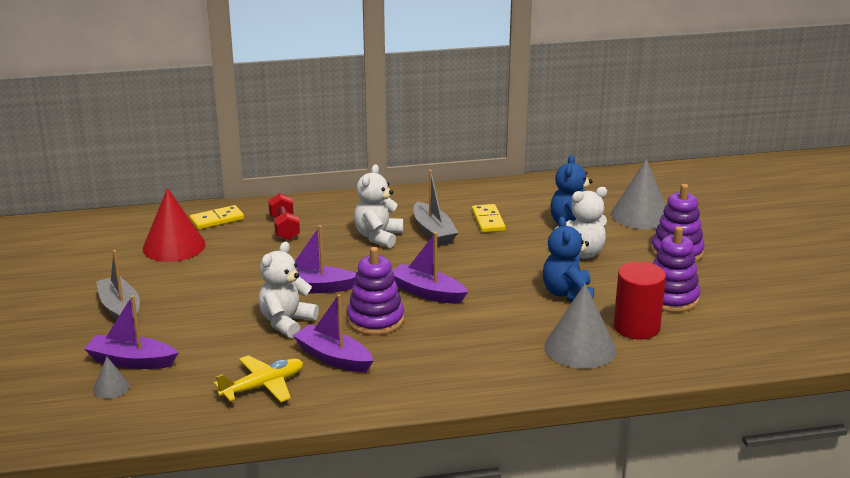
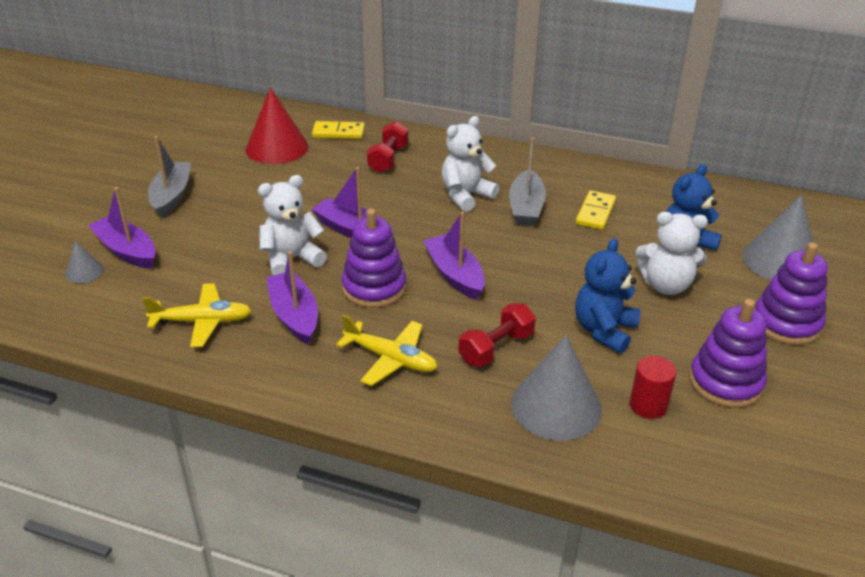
camera: 30 degrees right, 10 degrees up
red cylinder [614,262,666,339] -> red cylinder [630,356,676,419], size x0.63
none -> yellow plane [336,315,438,386]
none -> red dumbbell [458,303,536,367]

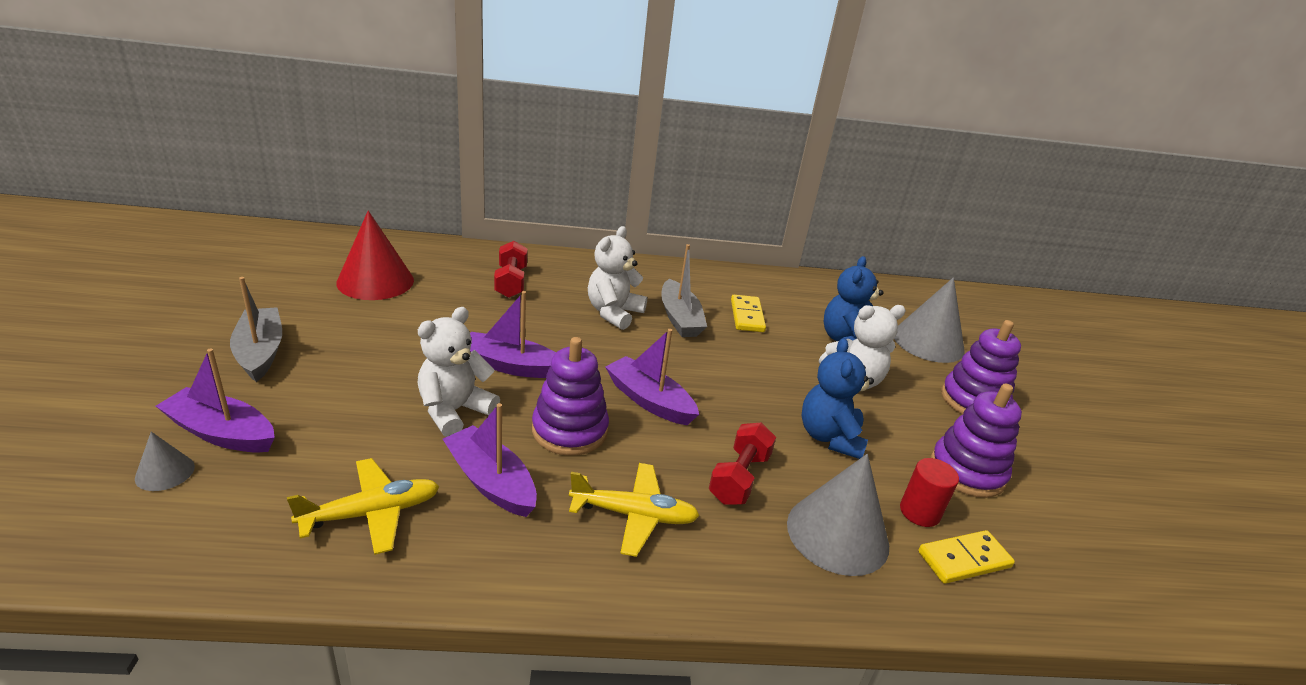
camera: 25 degrees left, 5 degrees down
yellow domino [312,121,365,139] -> yellow domino moved to [918,530,1015,584]

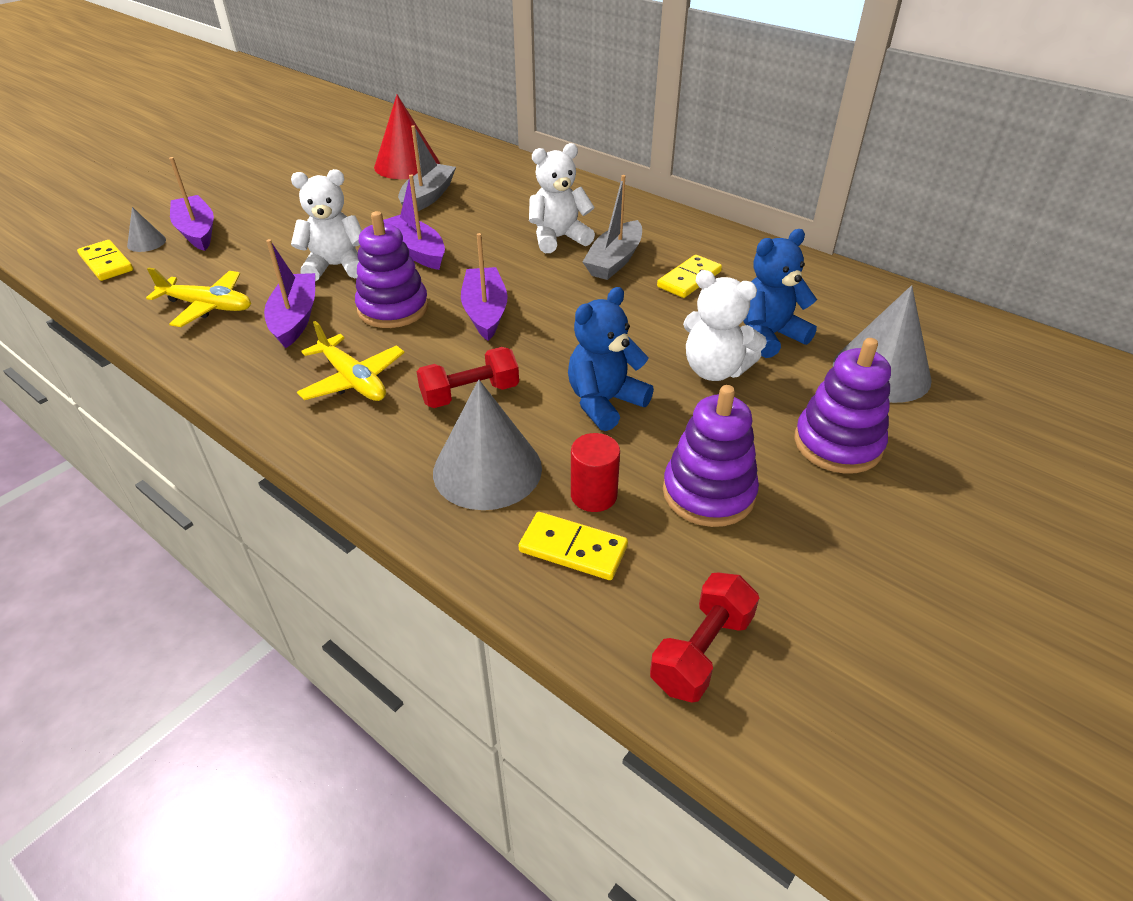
camera: 45 degrees right, 10 degrees up
grey boat [230,277,282,382] -> grey boat moved to [398,125,456,211]
red dumbbell [494,241,527,298] -> red dumbbell moved to [650,572,759,703]
none -> yellow domino [77,240,133,281]

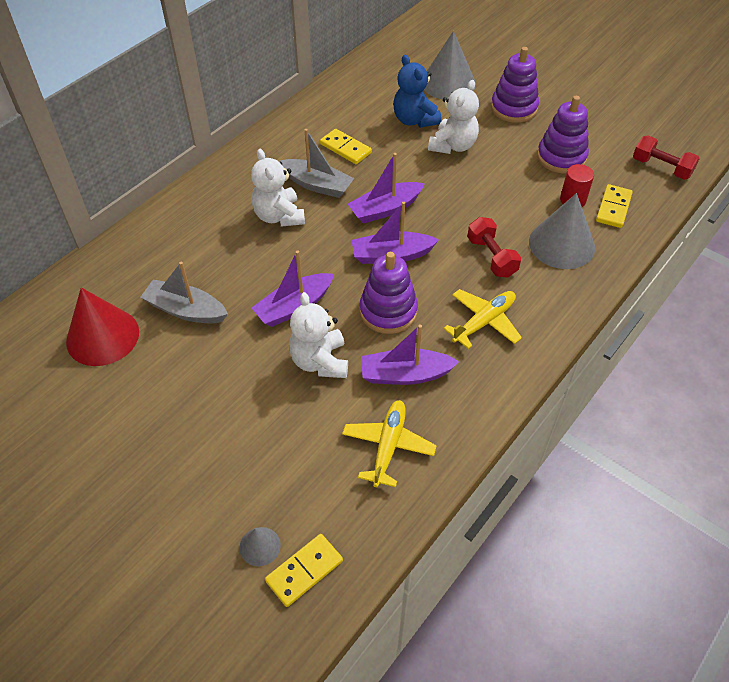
camera: 90 degrees left, 10 degrees up
purple boat [169,157,214,251] -> purple boat moved to [348,153,425,224]
blue teddy bear [568,287,654,431] -> none

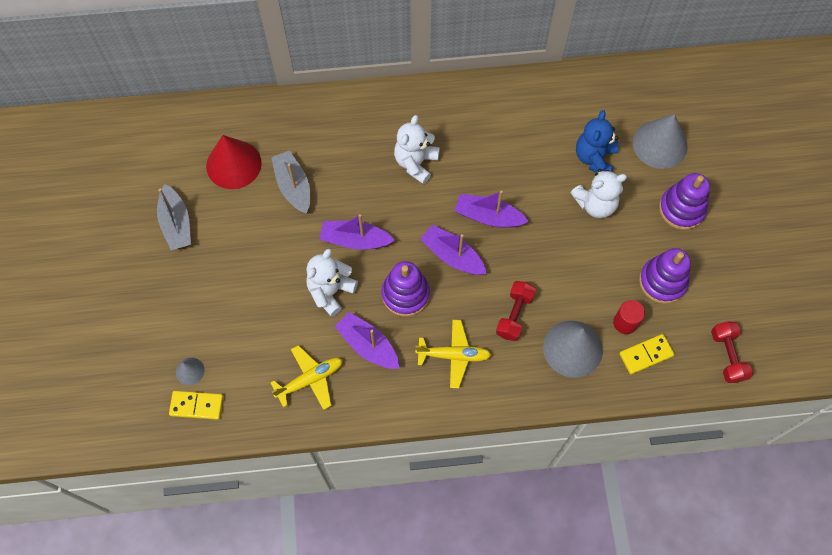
camera: 45 degrees right, 15 degrees up
grey boat [279,129,354,198] -> grey boat moved to [157,184,191,250]
yellow domino [320,129,372,164] -> none

